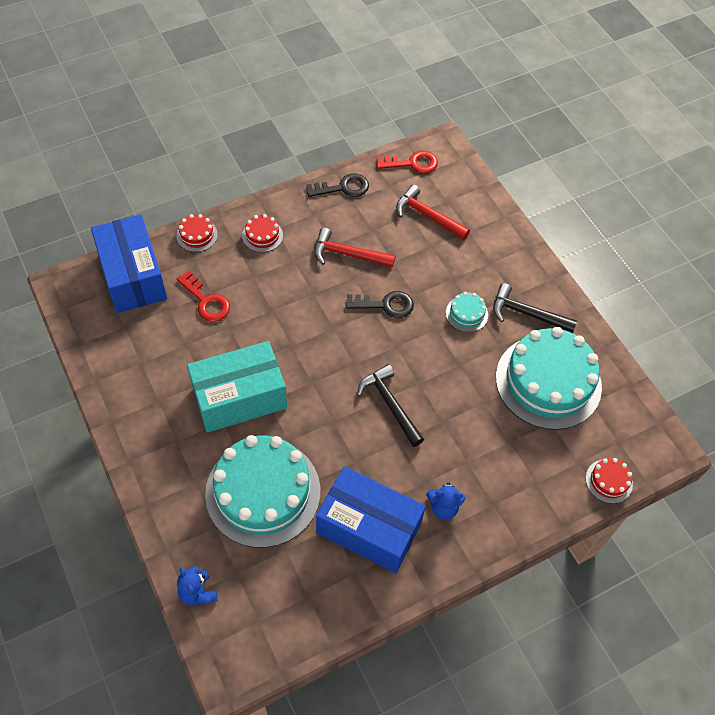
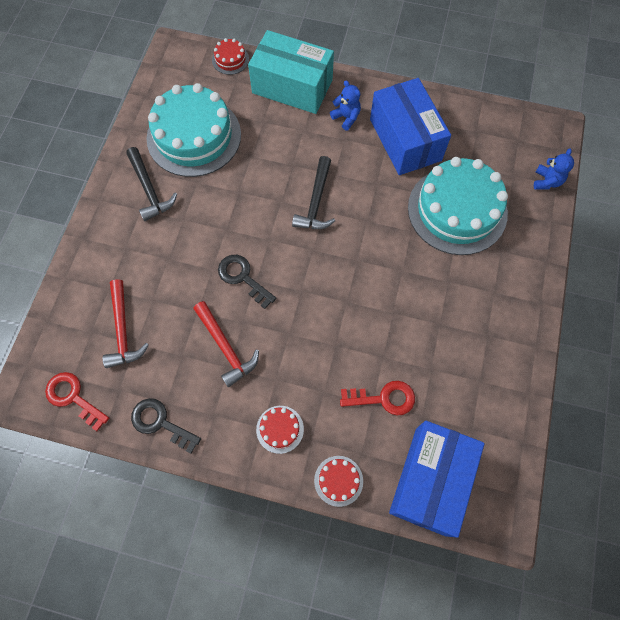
camera: 135 degrees left, 10 degrees up
red key [177,271,230,322] -> red key turned 90 degrees clockwise [340,381,415,415]
turquoise box [187,341,287,433] -> turquoise box moved to [248,30,334,114]
turquoise cake [446,292,488,332] -> none

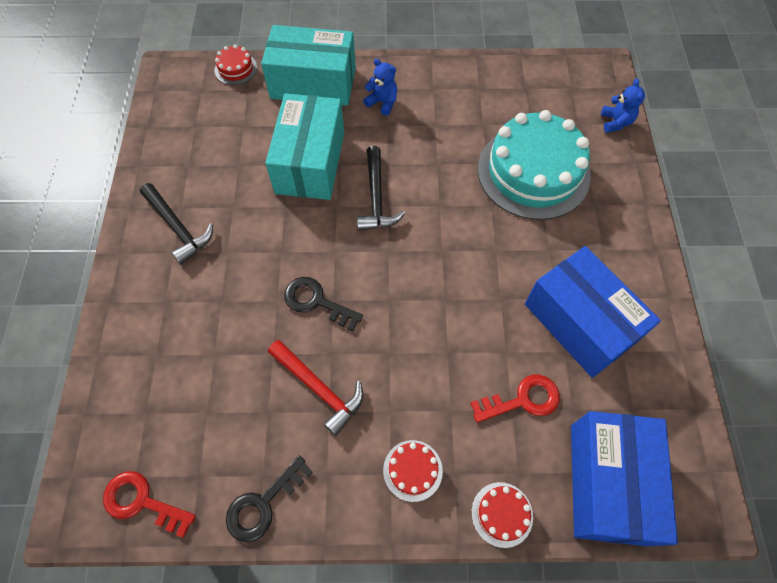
camera: 15 degrees left, 5 degrees down
red hammer [103,279,149,368] -> none
black key [131,398,201,453] -> black key turned 60 degrees counterclockwise [226,455,313,542]
turquoise cake [147,83,241,177] -> none
blue box [370,78,451,175] -> blue box moved to [525,246,661,378]
none -> turquoise box [265,93,344,200]

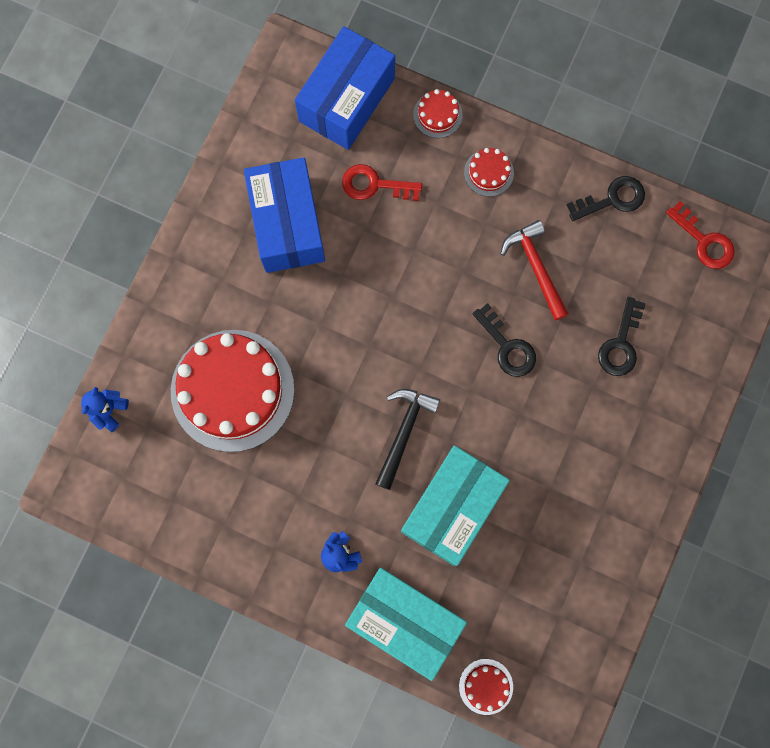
camera: 155 degrees left, 15 degrees up
black hammer [140,183,213,265] -> none
turquoise cake [478,110,591,220] -> red cake [171,330,295,452]
none -> black key [598,297,646,376]

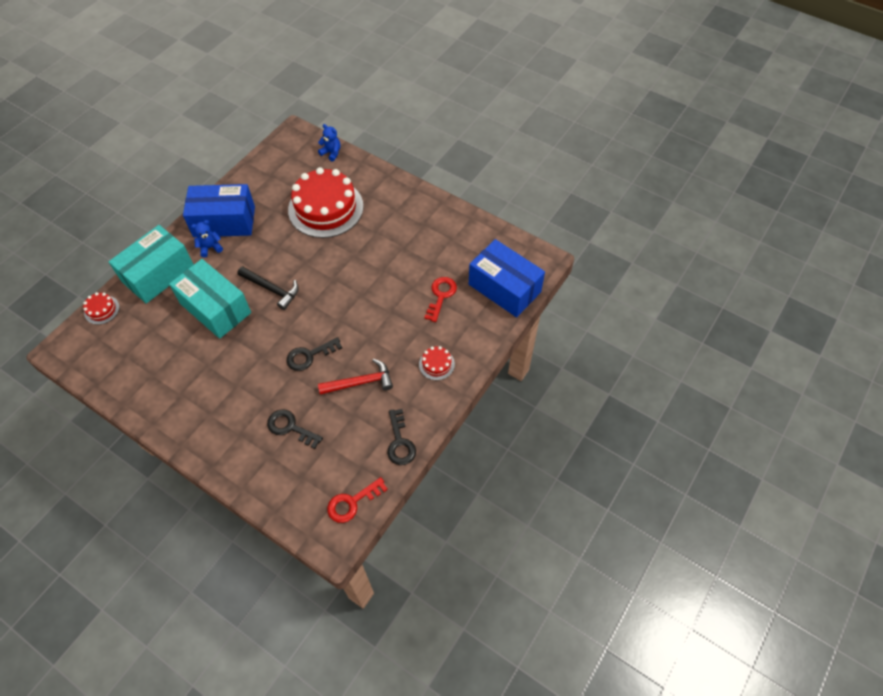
camera: 100 degrees right, 20 degrees down
blue box [244,157,325,273] -> blue box moved to [183,184,255,237]
red cake [413,89,463,138] -> none

